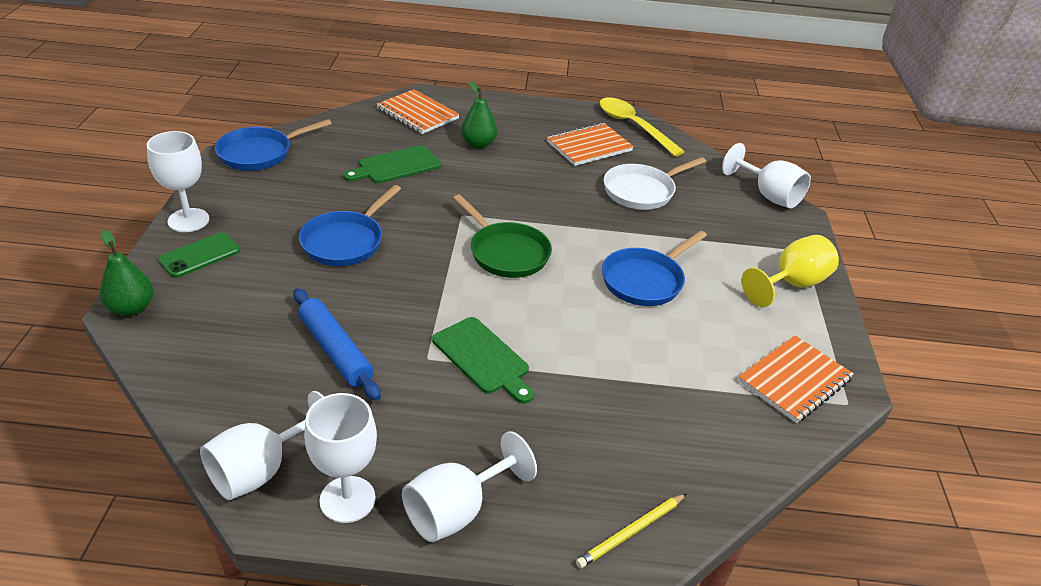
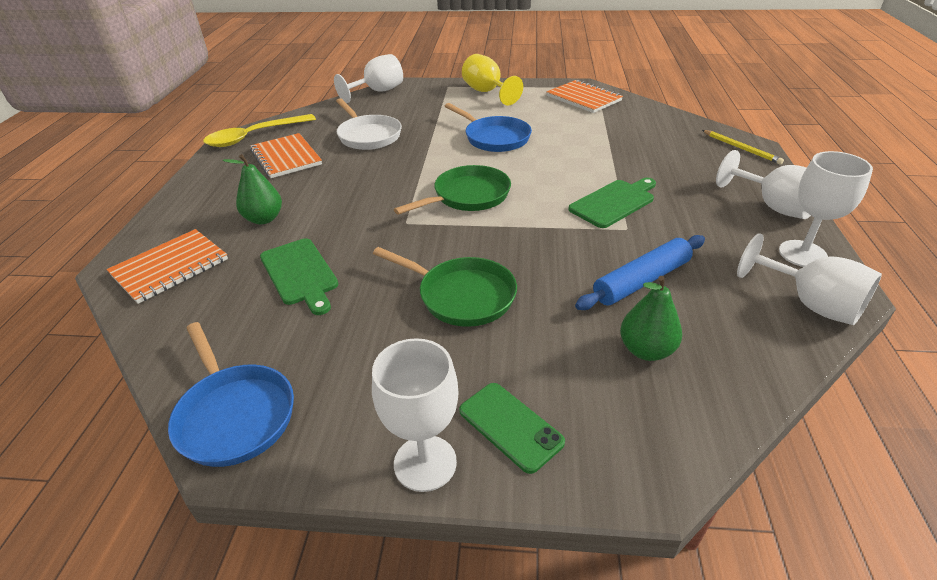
camera: 85 degrees left, 0 degrees up
green pear [99,230,154,316] -> green pear moved to [620,276,682,361]
blue pan [299,185,401,266] -> green pan [373,247,517,327]

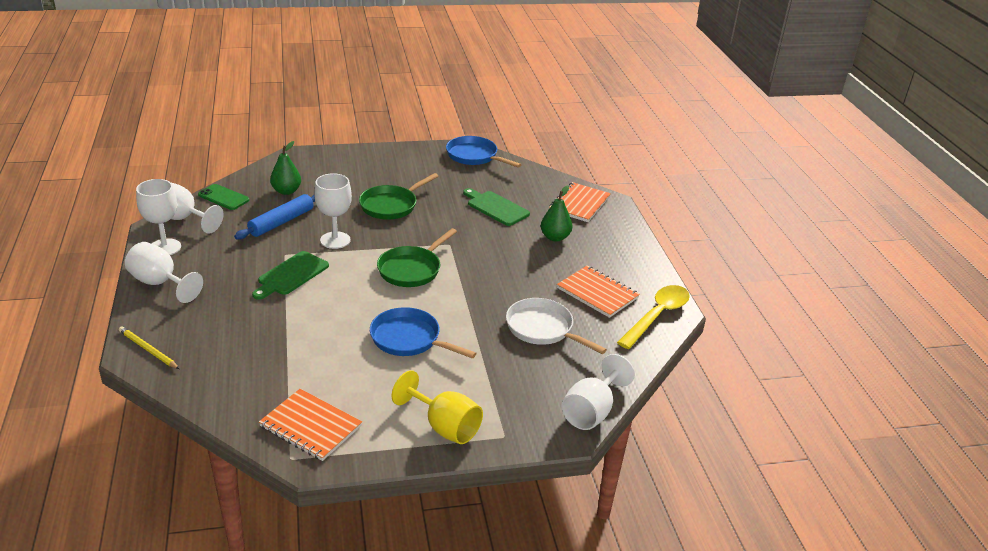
camera: 160 degrees right, 5 degrees down
white goblet [372,338,459,492] -> white goblet moved to [314,173,352,249]
green pan [373,247,517,327] -> green pan turned 60 degrees counterclockwise [359,173,439,220]
green phone [459,383,565,474] -> green phone moved to [198,184,249,210]

